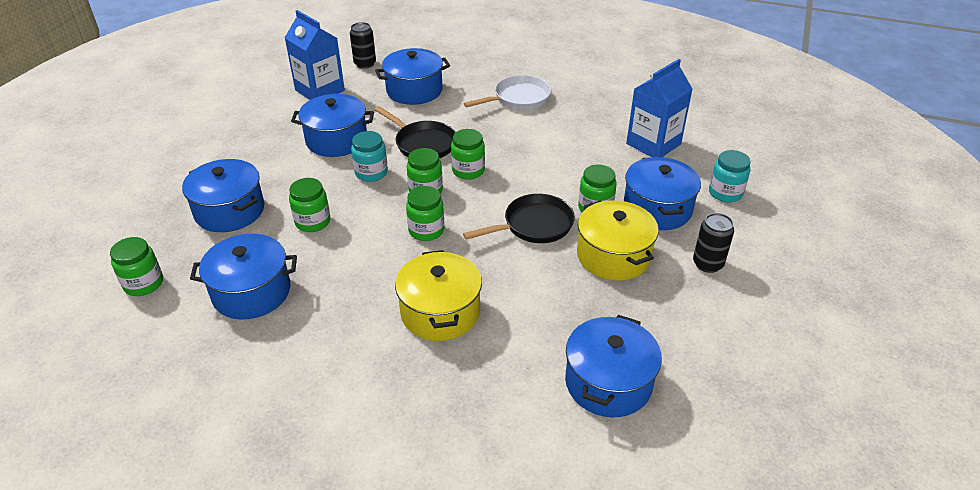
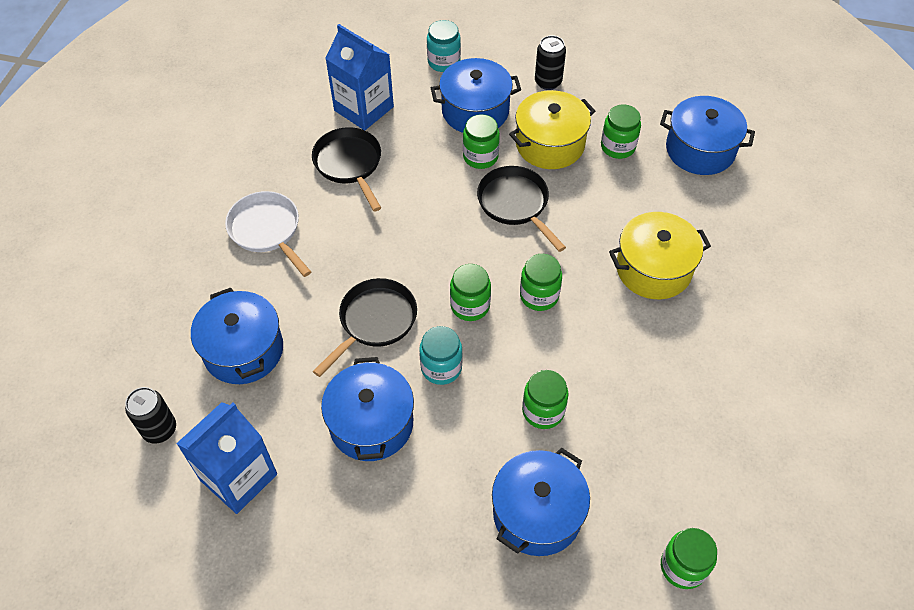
camera: 95 degrees left, 15 degrees up
blue pot [190,234,297,319] -> none
green jar [451,129,485,180] -> green jar moved to [601,104,641,159]
none -> black pan [312,127,381,211]

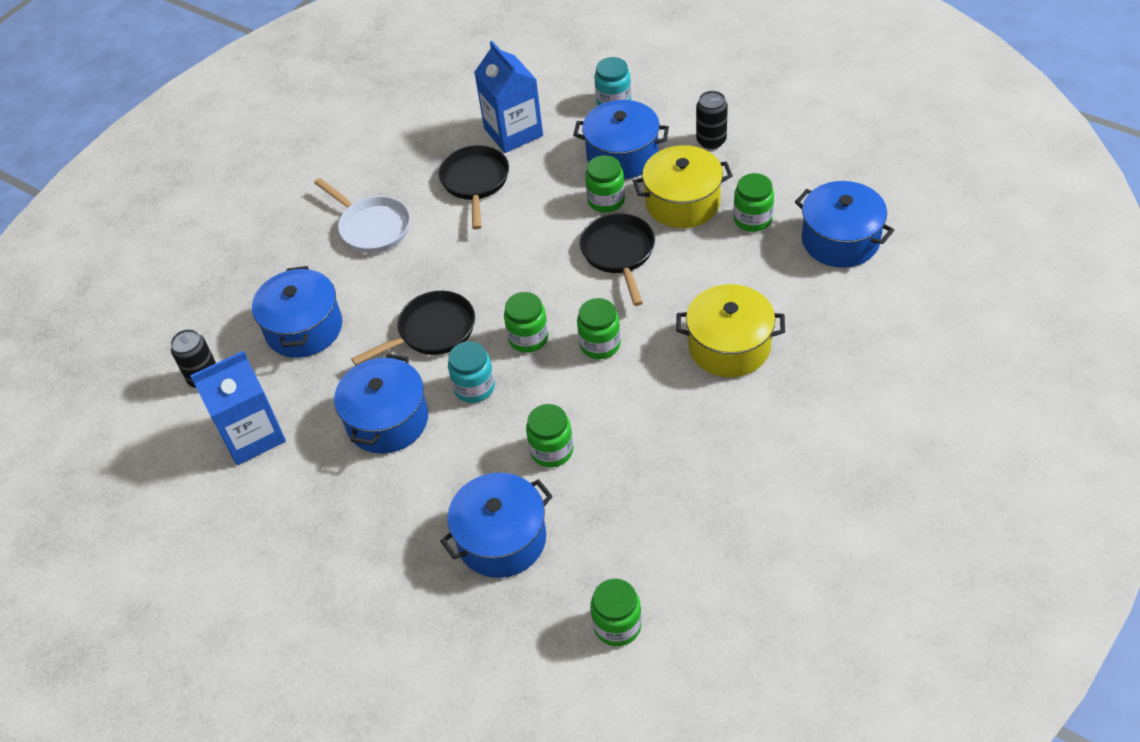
camera: 25 degrees right, 5 degrees down
white pan [225,191,311,277] -> white pan turned 150 degrees clockwise [314,178,410,253]

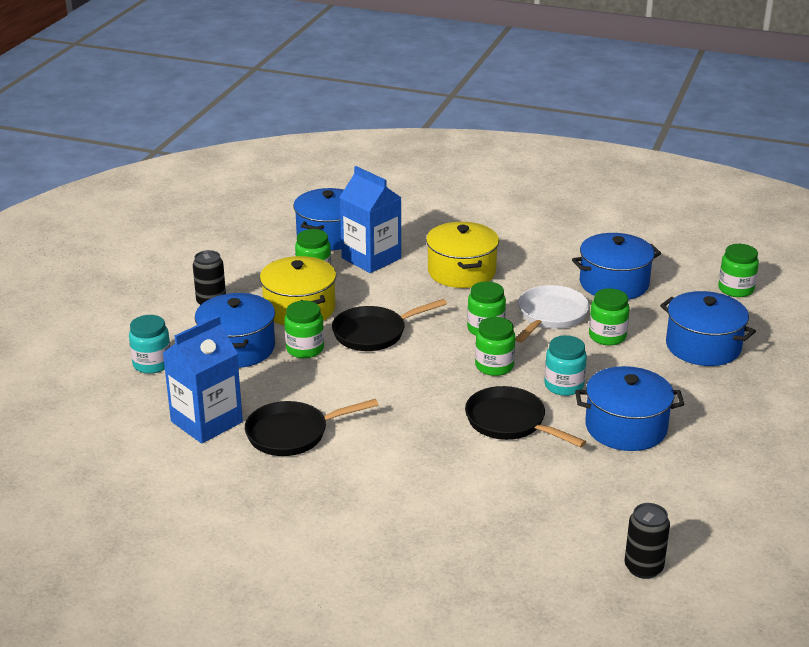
camera: 110 degrees left, 20 degrees down
blue carton [190,351,286,465] -> blue carton moved to [340,166,401,273]
blue pot [252,266,342,358] -> blue pot moved to [572,233,661,300]
white pan [314,178,410,253] -> white pan moved to [515,285,589,343]

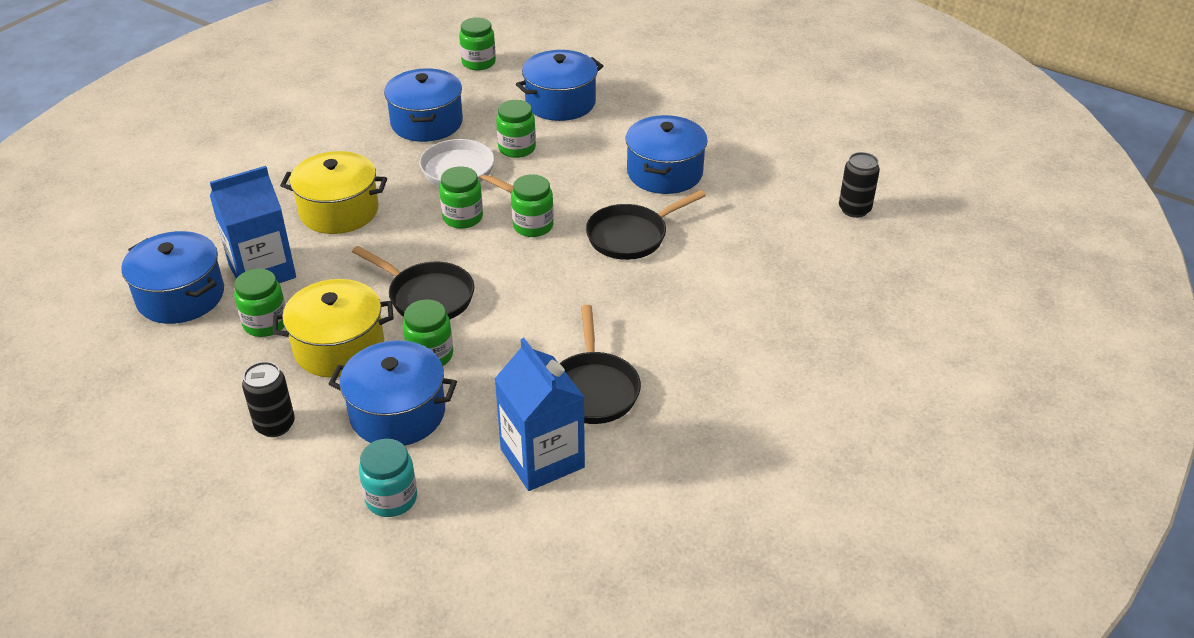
camera: 75 degrees left, 10 degrees up
black pan [332,299,447,351] -> black pan turned 45 degrees counterclockwise [352,246,474,319]
turquoise jar [544,335,587,396] -> none

